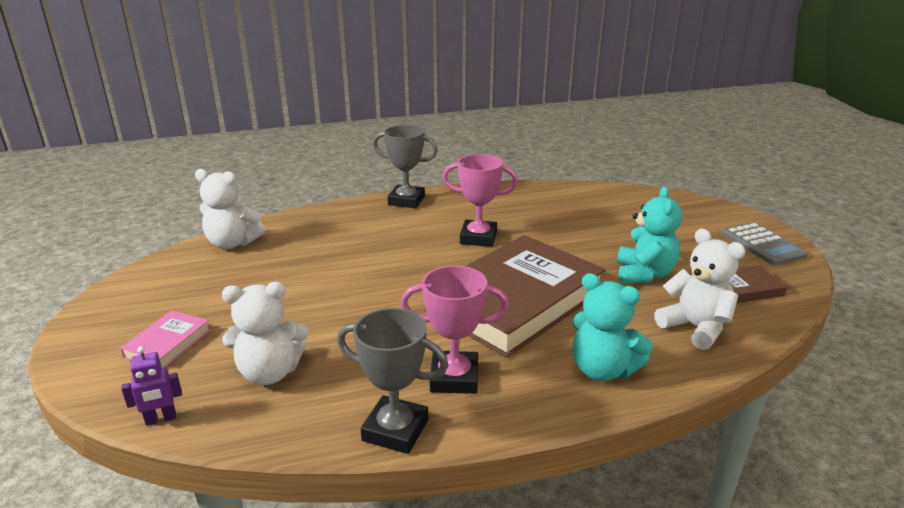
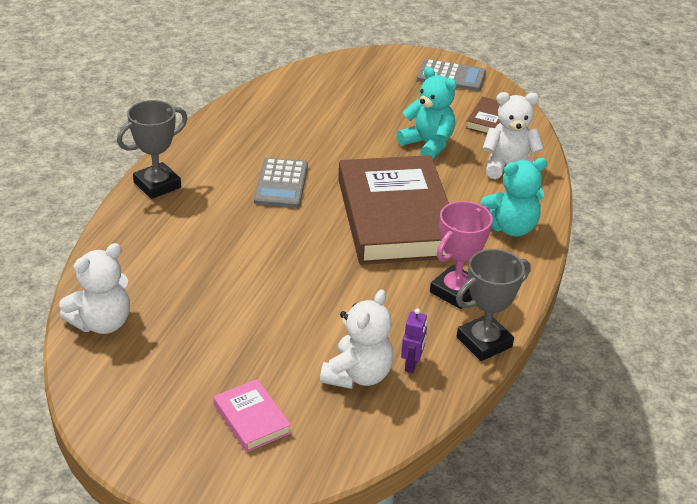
camera: 55 degrees left, 10 degrees up
purple robot [121,346,182,426] -> purple robot moved to [401,308,427,373]
pink trophy [442,154,518,247] -> grey calculator [254,158,308,208]

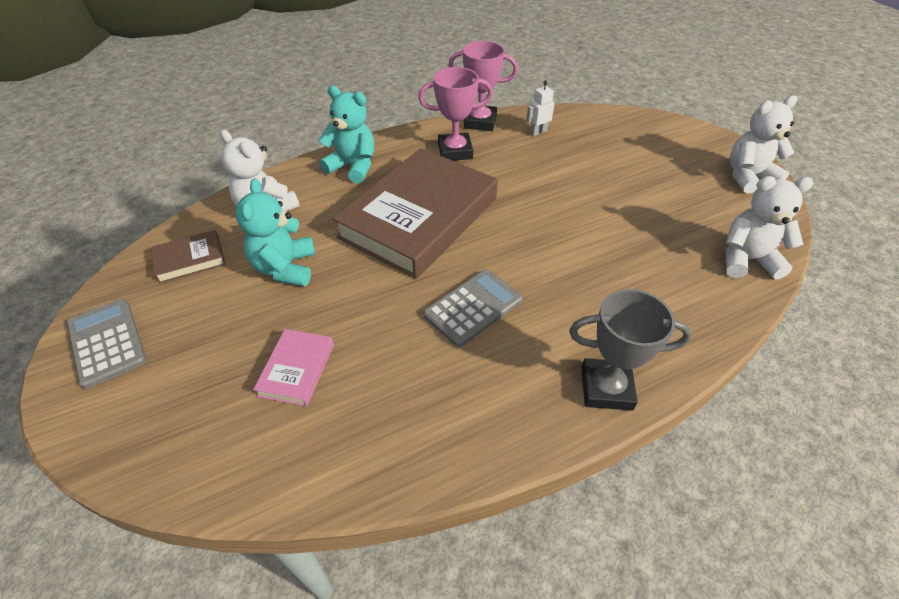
camera: 135 degrees left, 10 degrees up
pink book [214,379,291,452] -> pink book moved to [253,329,334,406]
white teddy bear [320,290,393,389] -> white teddy bear moved to [730,95,797,194]
purple robot [401,308,427,373] -> white robot [526,80,555,136]
grey trophy [456,249,530,361] -> pink trophy [448,41,518,131]

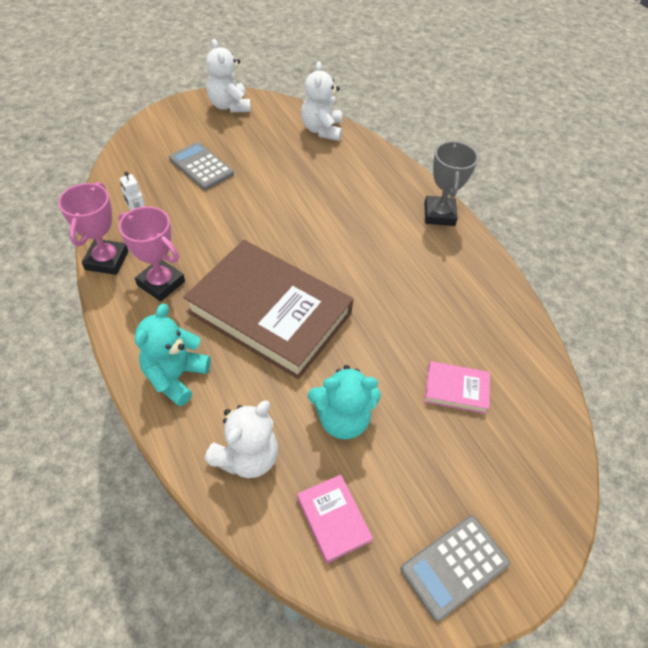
camera: 95 degrees left, 5 degrees up
brown book [151,230,225,283] -> pink book [297,475,373,564]
pink trophy [418,67,493,161] -> pink trophy turned 45 degrees counterclockwise [118,206,185,302]
grey calculator [423,269,523,347] -> grey calculator moved to [169,142,234,190]

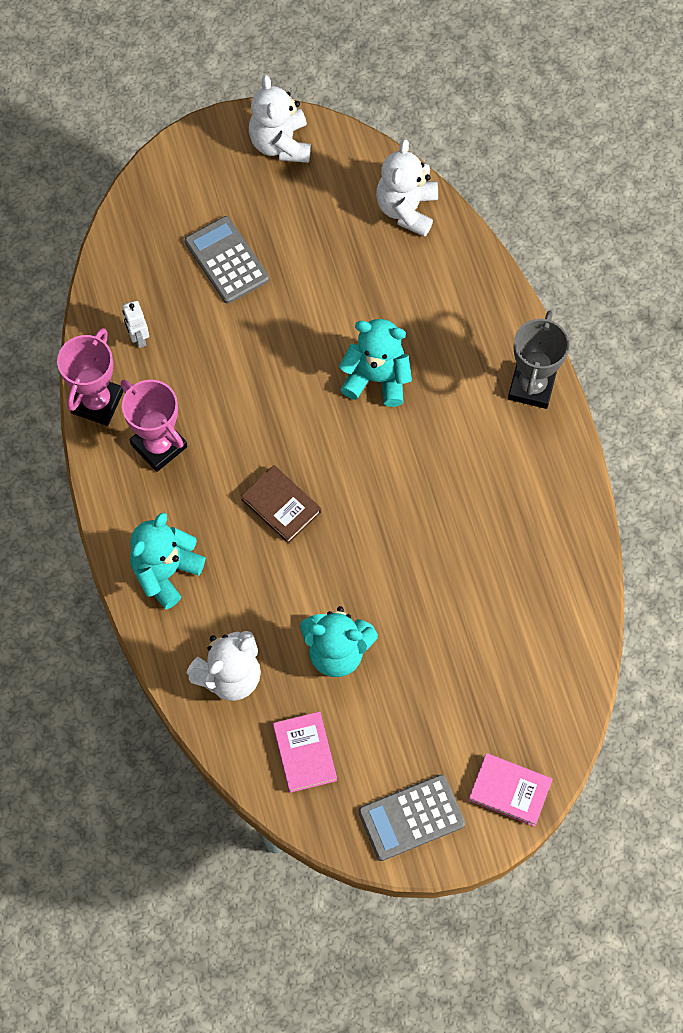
camera: 15 degrees right, 15 degrees up
brown book [183,240,354,379] -> brown book [241,465,321,544], size x0.42
pink book [425,361,490,414] -> pink book moved to [468,753,553,827]
none -> turquoise teddy bear [339,319,412,407]

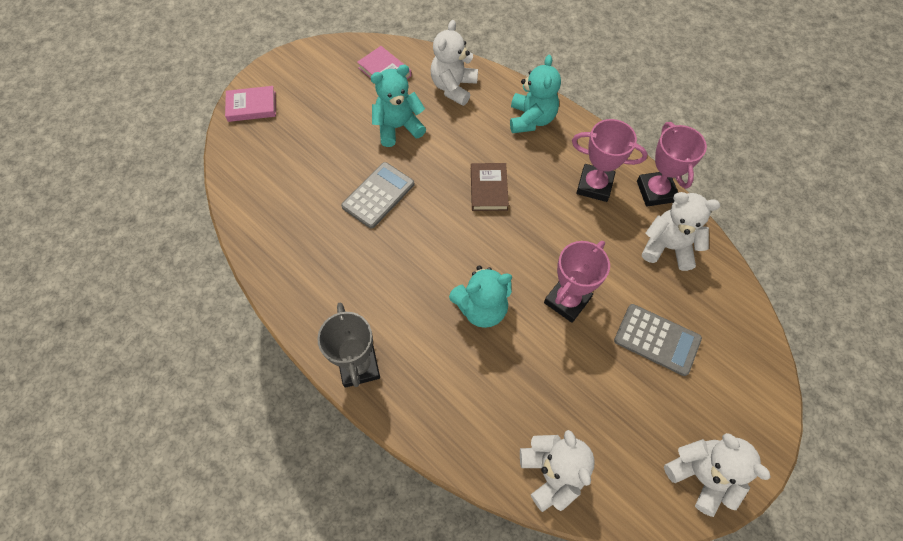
camera: 150 degrees right, 5 degrees down
white robot [122,301,149,348] -> white teddy bear [642,192,720,271]
brown book [241,465,321,544] -> brown book turned 75 degrees clockwise [471,163,509,211]
grey calculator [358,774,465,861] -> grey calculator moved to [341,162,414,229]
none -> pink trophy [544,241,610,323]

